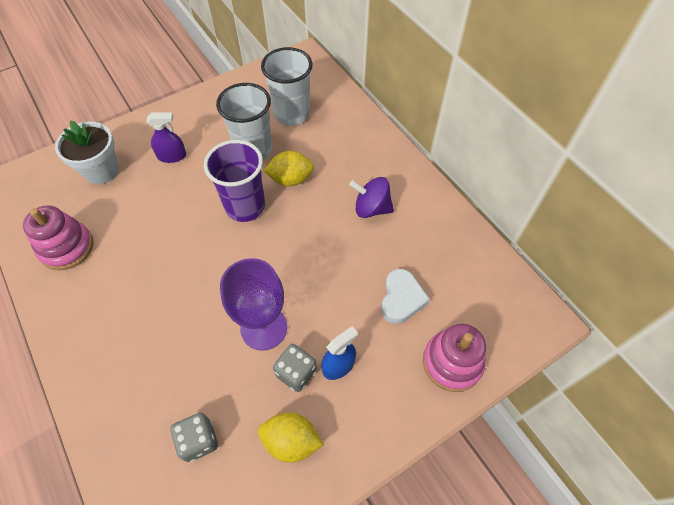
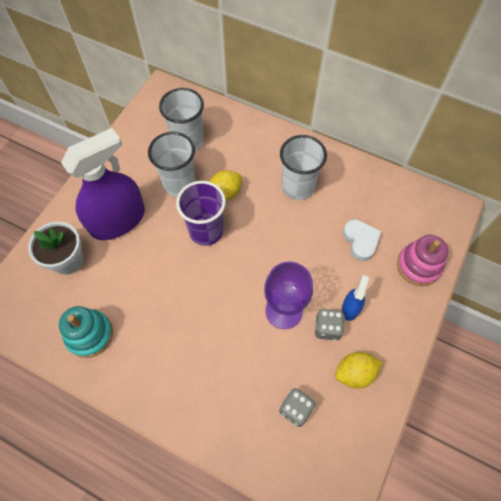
camera: 30 degrees left, 5 degrees up
pink stacking toy [23,205,93,270] -> turquoise stacking toy [59,306,113,358]
purple spray bottle [147,113,186,163] -> purple spray bottle [61,128,145,240], size x2.32
purple spinning top [349,177,394,218] -> white cup [280,135,327,200]

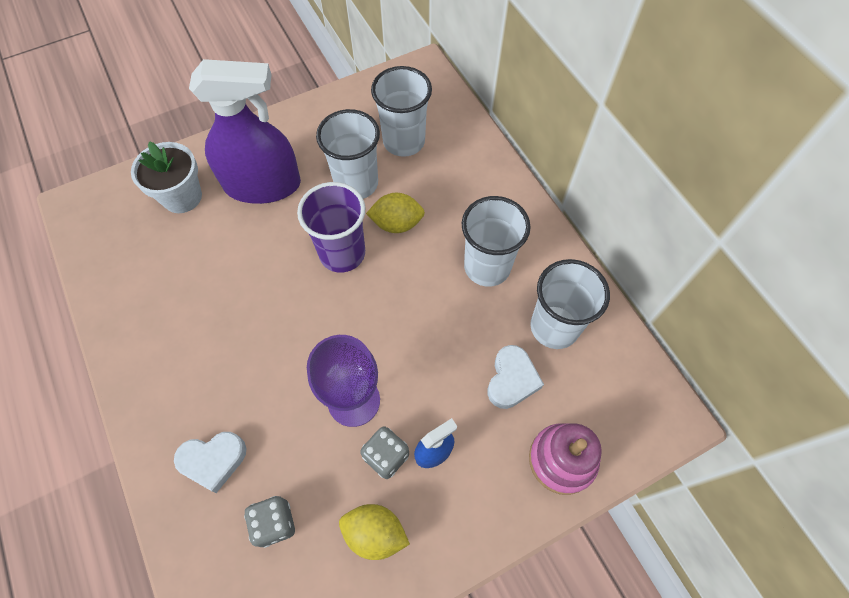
camera: 35 degrees right, 0 degrees up
turquoise stacking toy [59,306,113,358] -> none
none -> white heart [174,432,246,493]
none -> white cup [530,259,610,349]

